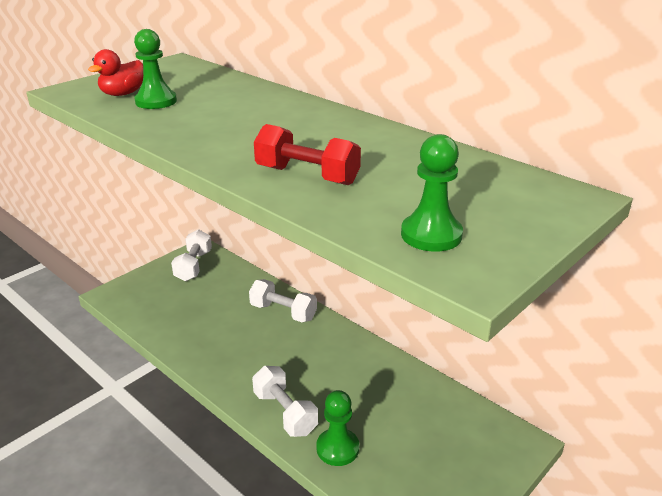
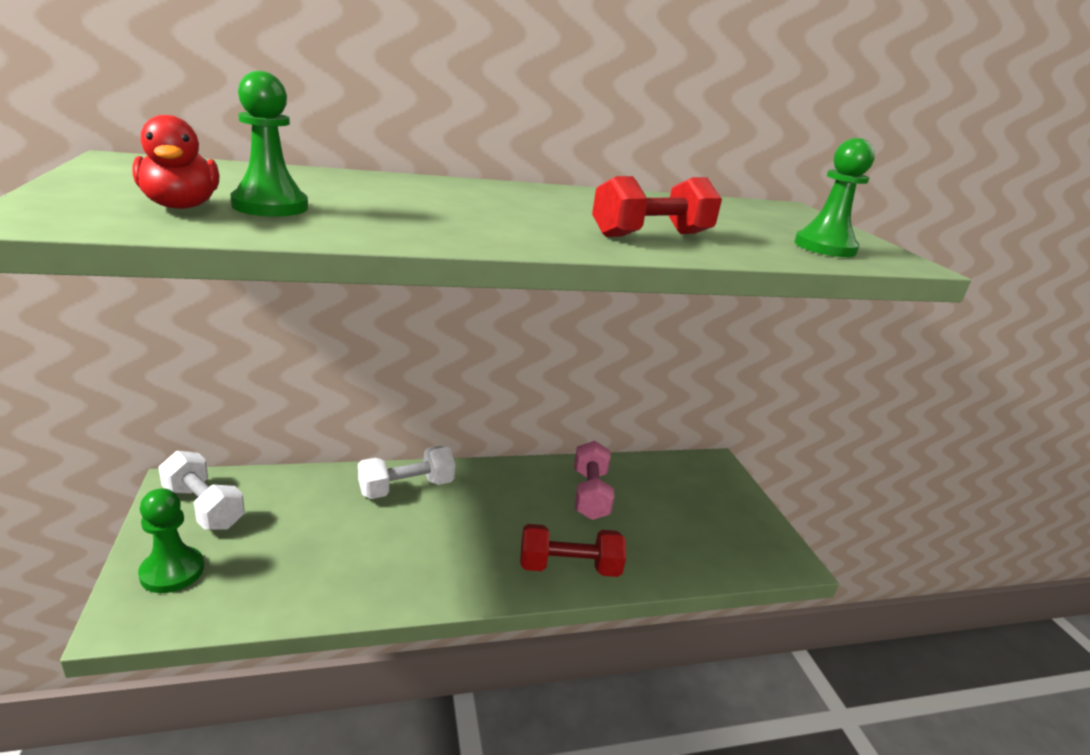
camera: 60 degrees left, 5 degrees down
white dumbbell [252,366,318,437] -> red dumbbell [520,524,626,577]
green pawn [316,390,359,466] -> green pawn moved to [138,488,204,593]
none -> pink dumbbell [574,441,615,520]

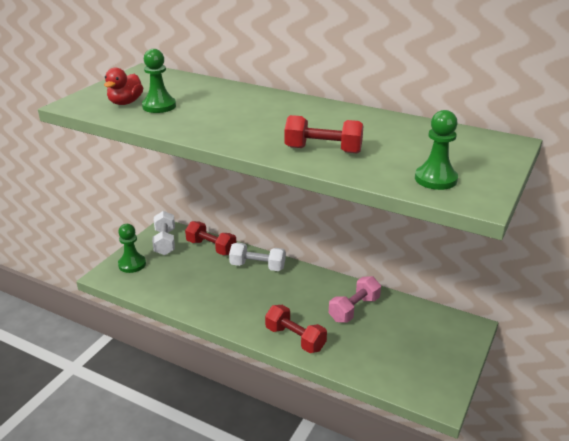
camera: 45 degrees right, 5 degrees up
none -> red dumbbell [185,221,236,255]

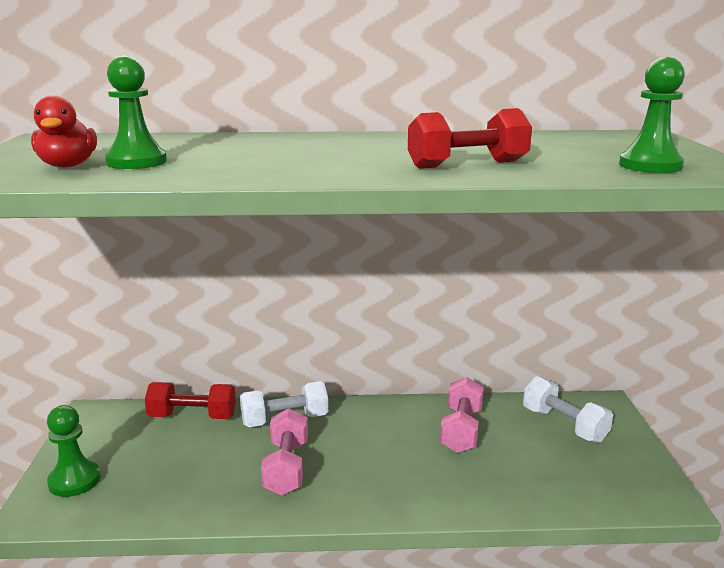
camera: 30 degrees left, 10 degrees down
white dumbbell [152,211,175,255] -> white dumbbell moved to [523,376,613,443]
red dumbbell [265,305,327,353] -> none
none -> pink dumbbell [261,408,308,496]

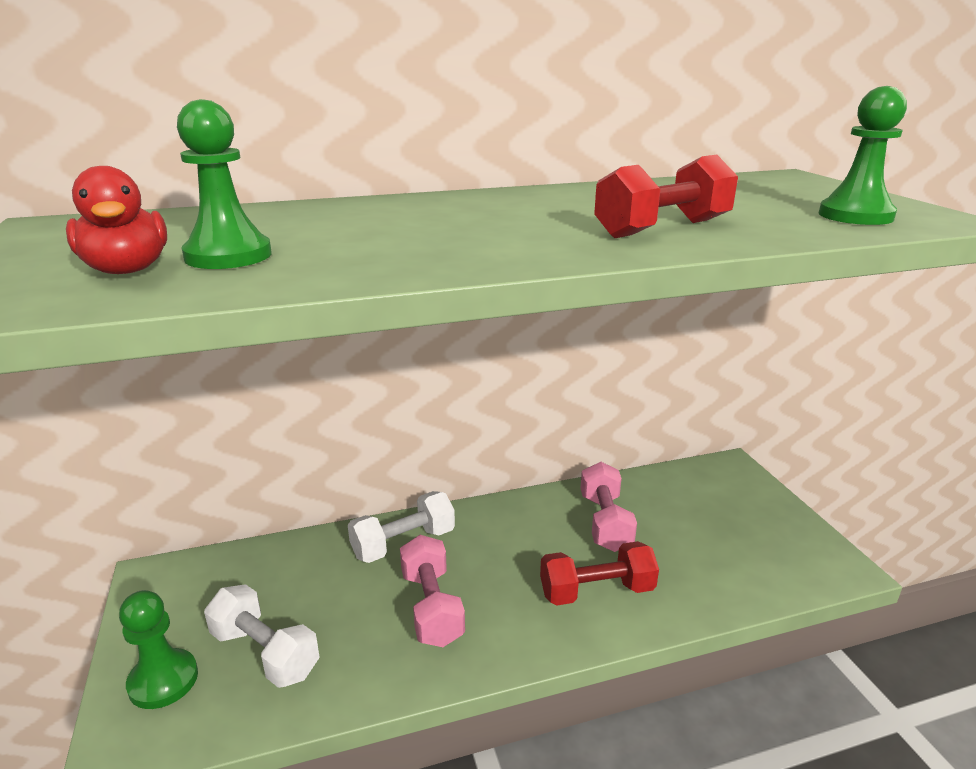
camera: 15 degrees left, 5 degrees up
red dumbbell [145,382,236,419] -> red dumbbell moved to [540,541,659,606]
white dumbbell [523,376,613,443] -> white dumbbell moved to [204,584,320,688]

